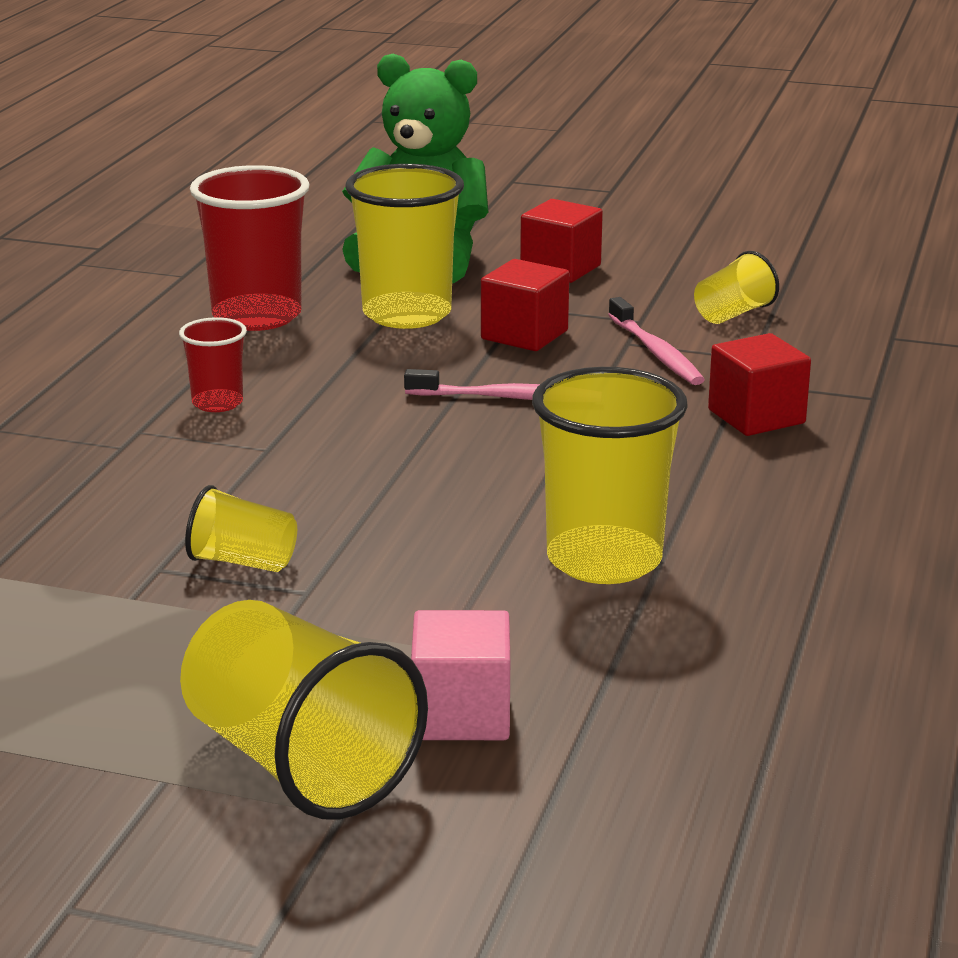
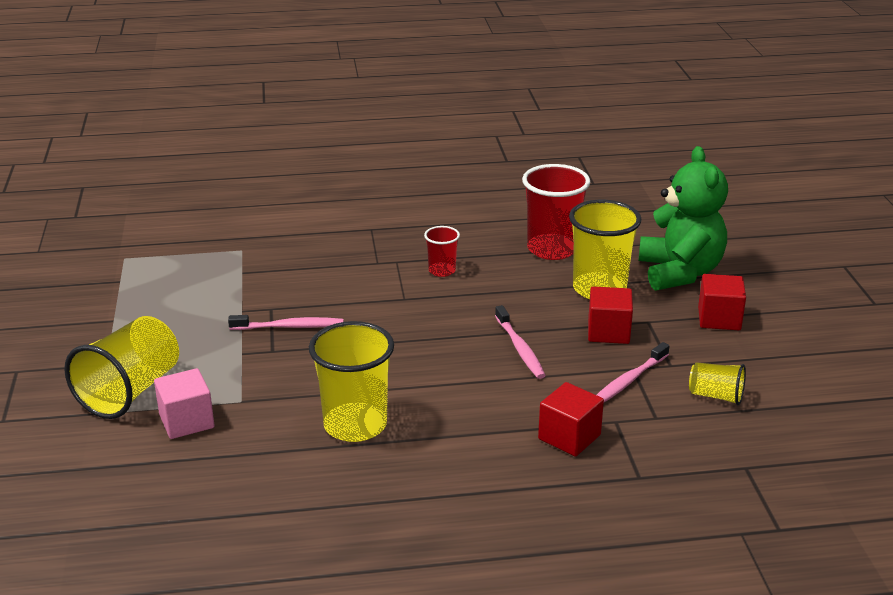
camera: 65 degrees right, 5 degrees up
yellow cup [185,485,297,572] -> pink toothbrush [228,315,343,330]

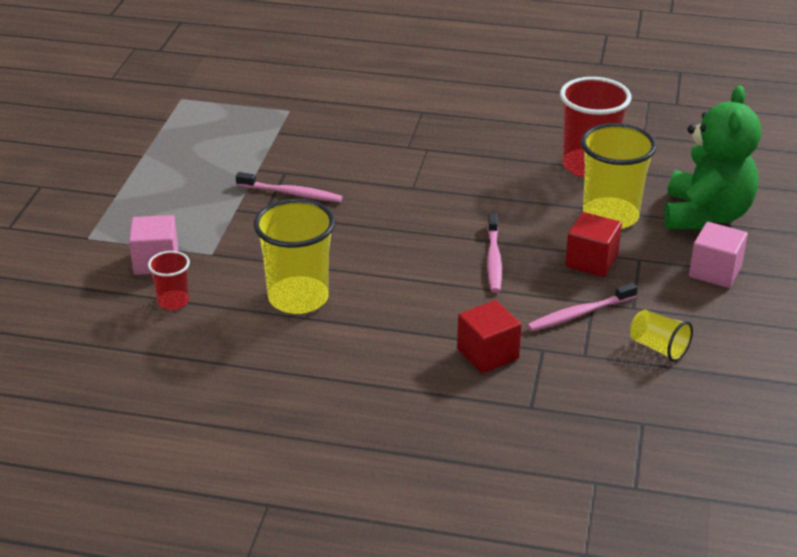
camera: 20 degrees right, 5 degrees up
yellow cup [64,316,179,419] -> none
red cup [424,226,460,277] -> red cup moved to [148,251,190,310]
red cube [698,274,746,330] -> pink cube [689,222,748,288]

